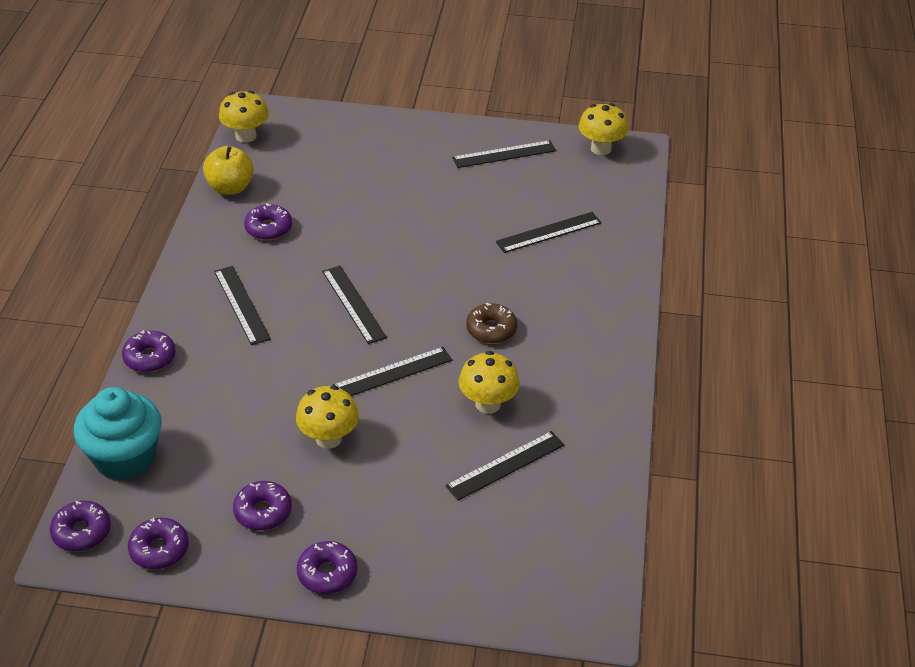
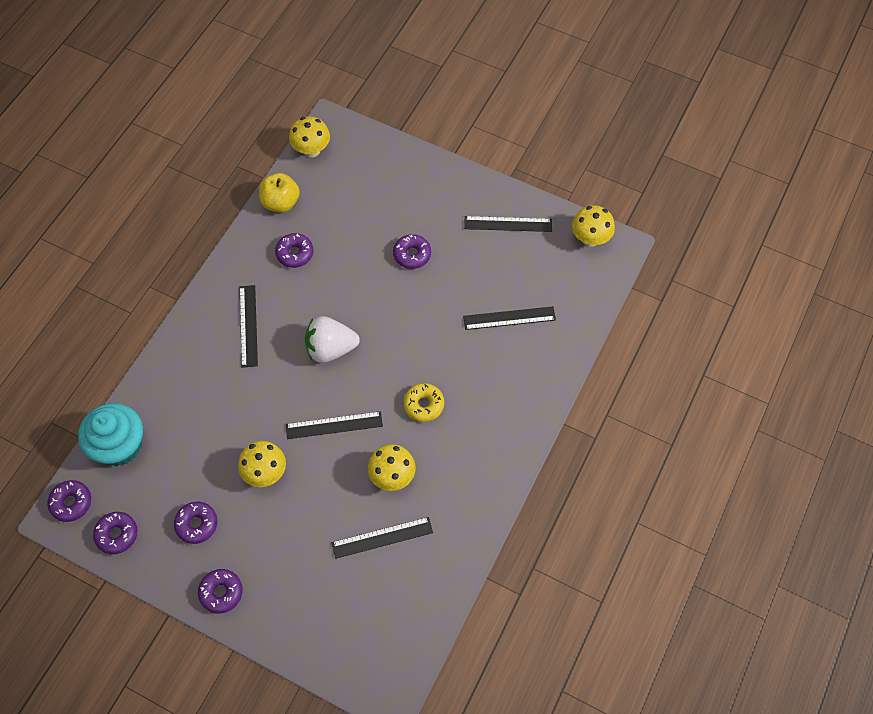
camera: 20 degrees right, 20 degrees up
purple donut [122,330,176,372] -> purple donut moved to [393,234,431,269]
black ruler [322,266,387,344] -> white strawberry [305,316,360,363]
brown donut [466,303,517,344] -> yellow donut [404,383,444,422]

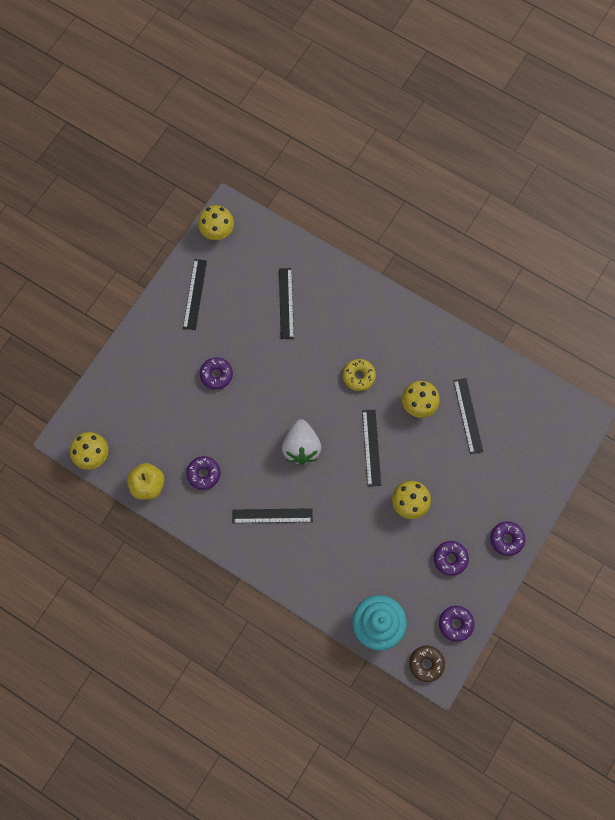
camera: 85 degrees left, 10 degrees up
purple donut [48,480,91,522] -> brown donut [409,646,445,682]

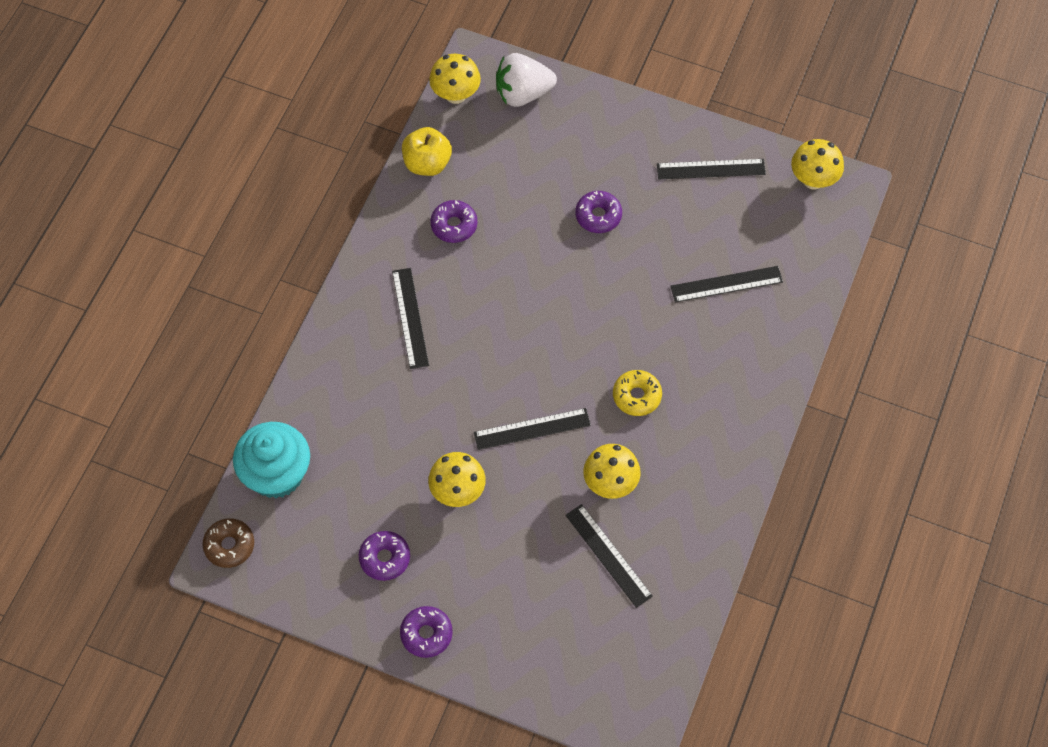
camera: 80 degrees right, 10 degrees down
white strawberry [282,419,322,465] -> white strawberry moved to [496,53,557,107]
purple donut [439,606,474,642] -> none
black ruler [453,378,483,454] -> black ruler turned 75 degrees clockwise [565,504,653,608]

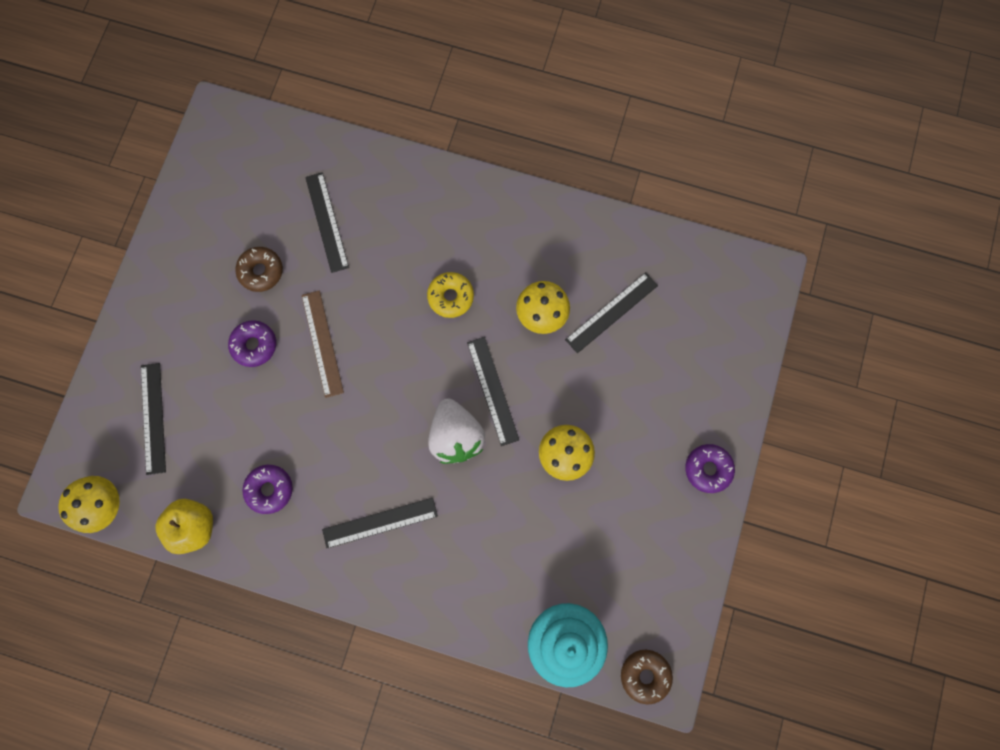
camera: 95 degrees left, 15 degrees up
purple donut [359,531,410,581] -> none
white strawberry [496,53,557,107] -> white strawberry moved to [429,398,485,464]
black ruler [657,159,766,179] -> black ruler moved to [141,363,166,475]
yellow mushroom [791,139,844,189] -> none
none -> brown donut [235,247,283,292]
none -> brown ruler [302,290,344,398]

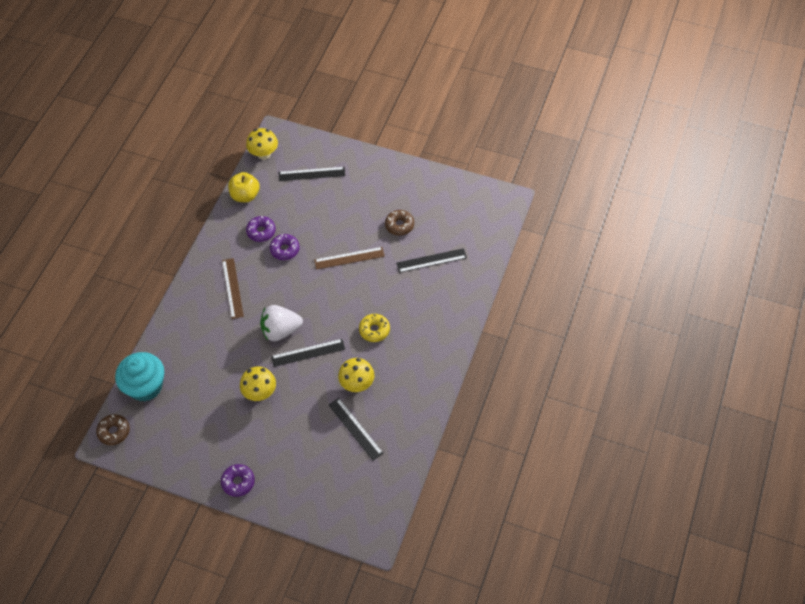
camera: 95 degrees right, 20 degrees down
purple donut [228,320,276,367] -> purple donut moved to [270,234,300,260]
black ruler [322,498,438,548] -> brown ruler [222,258,244,319]

